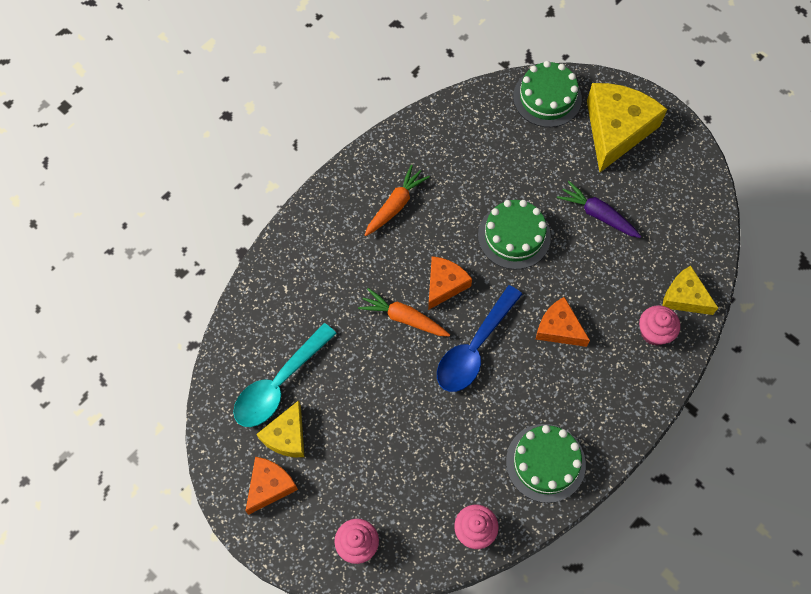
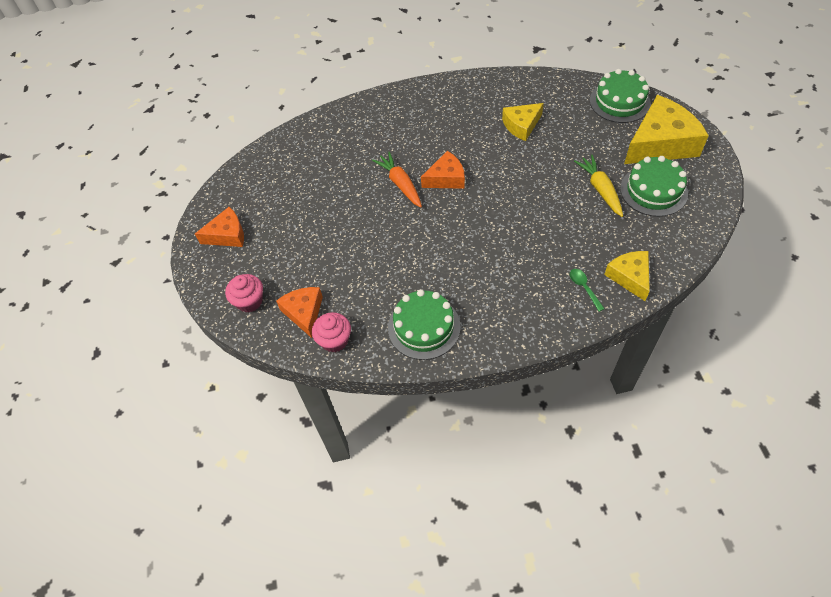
camera: 40 degrees right, 10 degrees down
turquoise spoon [233,323,337,427] -> none
yellow cheese [256,400,304,457] -> yellow cheese moved to [502,103,544,141]
orange carrot [365,165,430,236] -> none
blue spoon [437,285,522,392] -> none
green cake [478,200,551,270] -> green cake moved to [620,156,688,217]
orange cheese [536,297,590,347] -> orange cheese moved to [276,287,323,338]
purple carrot [557,181,641,238] -> yellow carrot [574,155,623,217]
pink cupcake [639,305,680,346] -> green spoon [570,269,605,312]

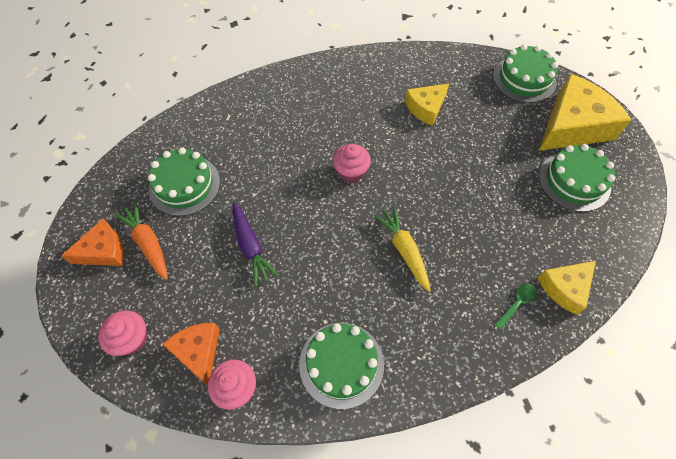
camera: 10 degrees left, 5 degrees up
orange carrot [372,152,422,208] -> orange carrot moved to [114,202,168,280]
orange cheese [421,151,465,189] -> pink cupcake [333,144,371,183]
green spoon [570,269,605,312] -> green spoon turned 75 degrees clockwise [494,283,536,330]
yellow carrot [574,155,623,217] -> yellow carrot moved to [373,206,431,292]
yellow cheese [604,251,650,301] -> yellow cheese turned 105 degrees counterclockwise [537,261,596,315]
none -> green cake [148,147,220,216]
none -> purple carrot [233,202,279,287]

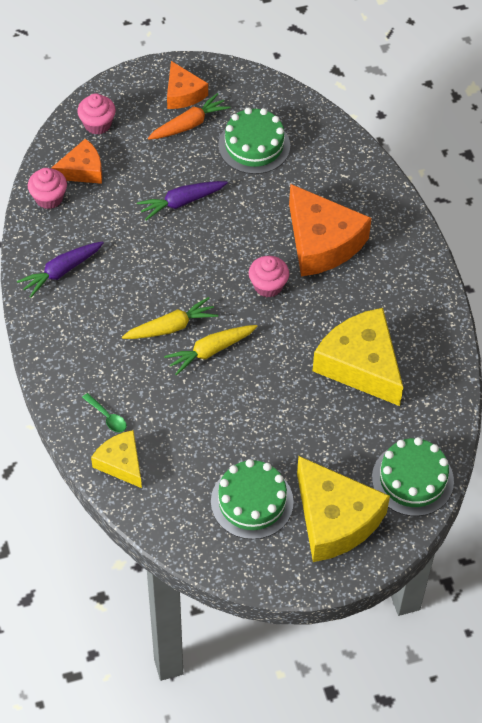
camera: 90 degrees right, 5 degrees down
green cake [299,323,384,409] -> purple carrot [17,241,104,298]
yellow cheese [405,83,449,126] -> yellow cheese [312,308,403,406], size x1.77
none -> yellow carrot [164,325,258,375]
none -> orange cheese [289,184,372,277]

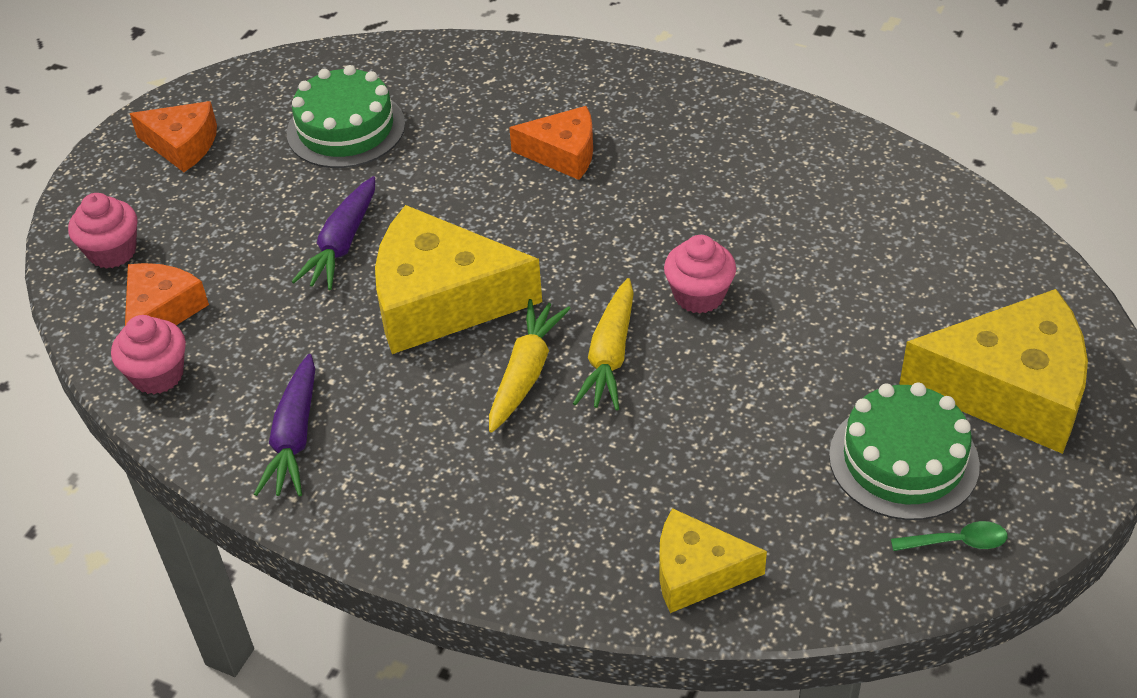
camera: 45 degrees left, 10 degrees down
green spoon [82,393,127,432] -> green spoon moved to [891,521,1008,551]
orange carrot [148,93,230,140] -> none
pink cupcake [249,256,289,298] -> pink cupcake moved to [664,235,736,314]
orange cheese [289,184,372,277] -> orange cheese [509,106,593,180], size x0.56
yellow cheese [312,308,403,406] -> yellow cheese moved to [375,205,542,354]
green cake [372,437,454,516] -> none

